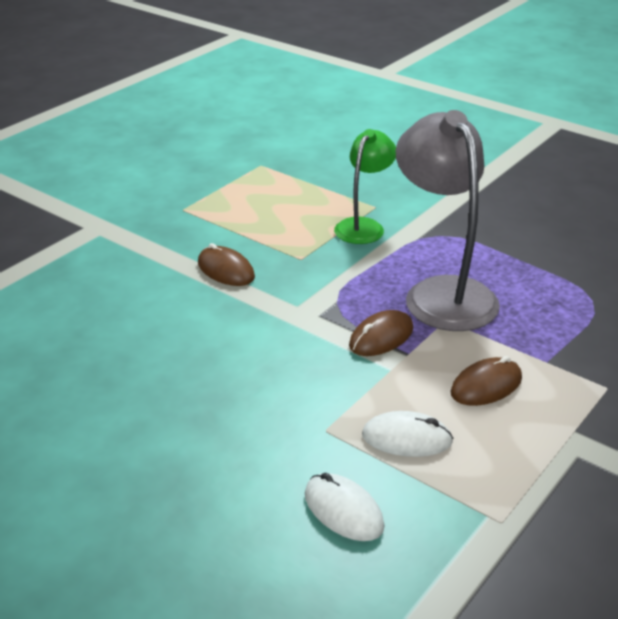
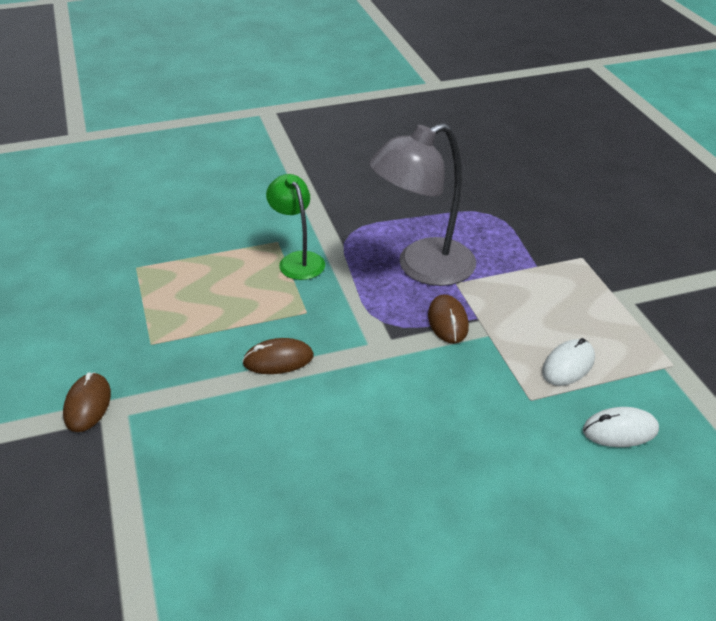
camera: 55 degrees left, 5 degrees up
grey lamp [396,110,500,331] -> grey lamp turned 45 degrees counterclockwise [369,123,476,286]
brown mouse [451,356,522,406] -> brown mouse moved to [63,372,111,432]

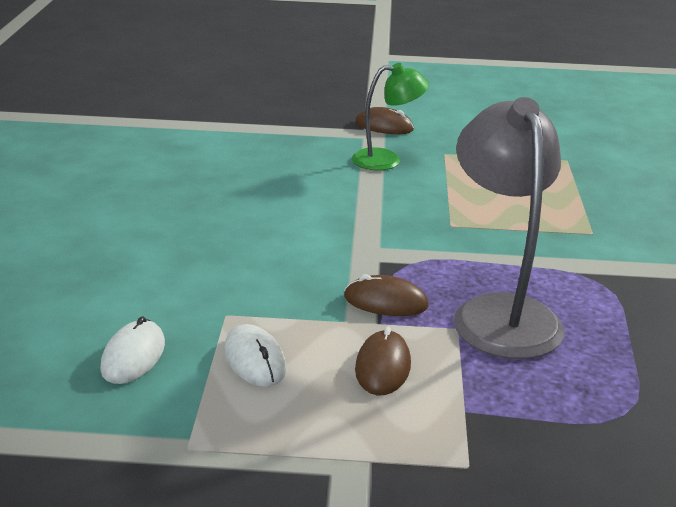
camera: 110 degrees right, 10 degrees down
brown mouse [242,338,314,374] -> brown mouse moved to [355,327,411,395]
green lamp [266,174,325,280] -> green lamp moved to [352,63,429,171]

